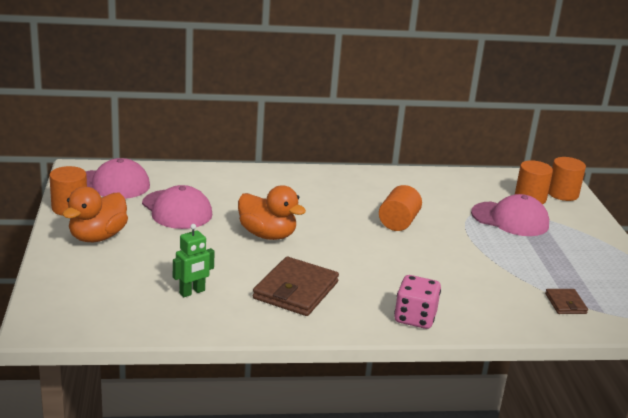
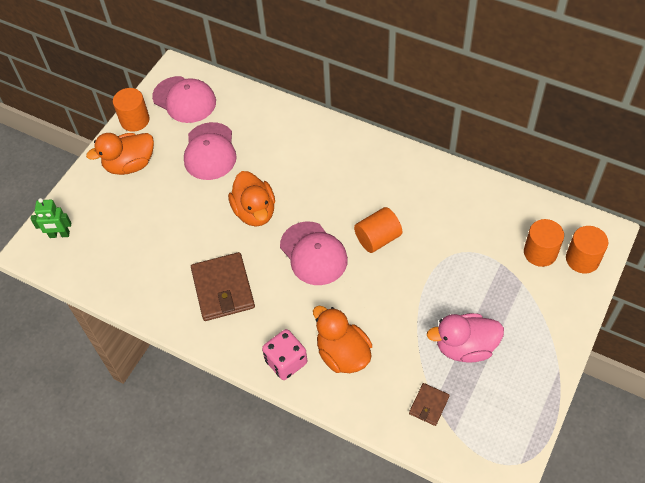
camera: 40 degrees right, 30 degrees up
green robot [173,224,215,297] -> green robot moved to [31,198,71,238]
brown wallet [253,257,339,316] -> brown wallet turned 75 degrees counterclockwise [191,252,255,321]
pink cap [471,194,549,236] -> pink cap moved to [280,221,348,285]
none -> orange duck [313,306,372,373]
none -> pink duck [427,313,504,363]

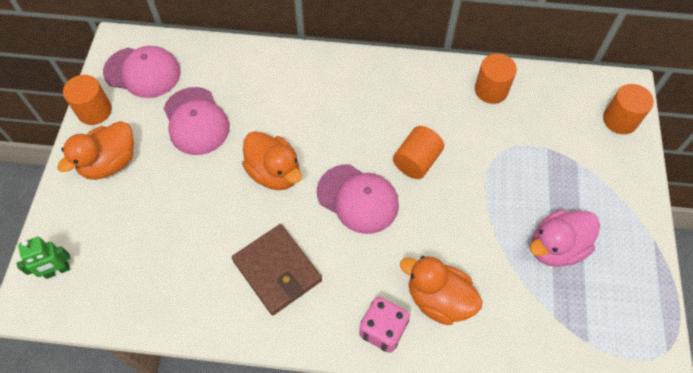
camera: 25 degrees left, 5 degrees up
brown wallet [409,383,450,426] -> none
orange cylinder [524,219,564,267] -> orange cylinder moved to [475,54,517,104]

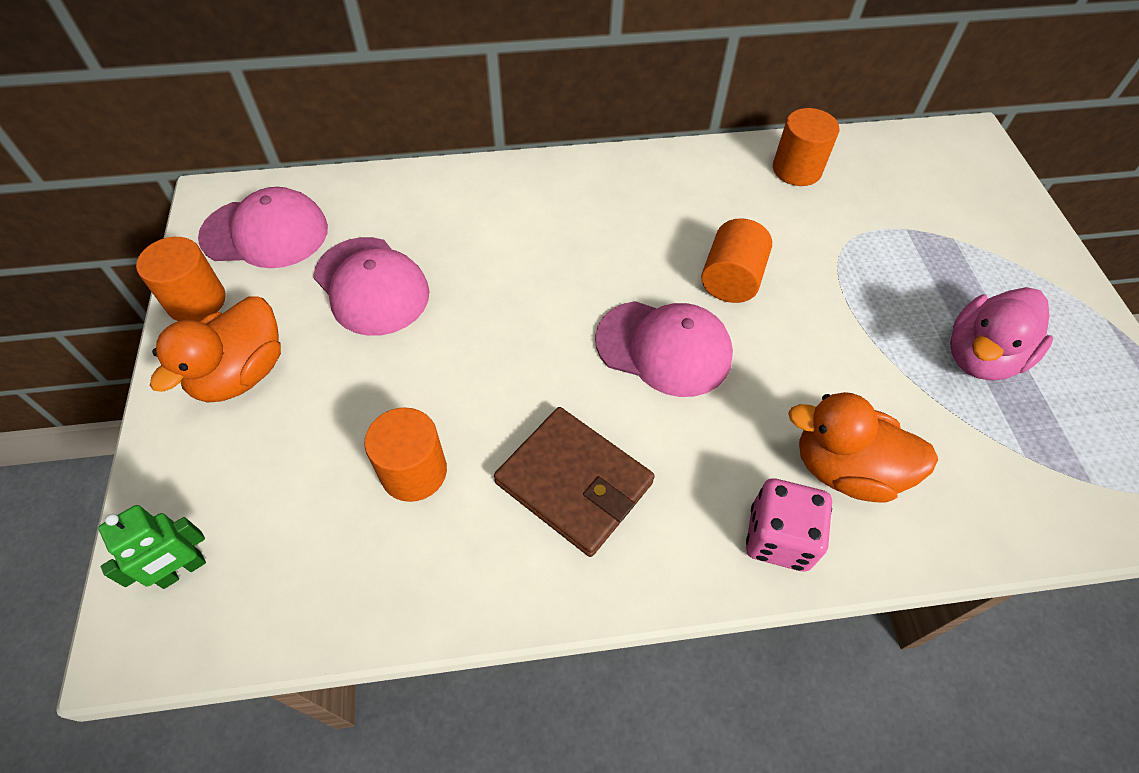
camera: 15 degrees left, 5 degrees down
orange duck [242,131,302,190] -> none
orange cylinder [603,84,654,134] -> orange cylinder moved to [364,407,447,502]

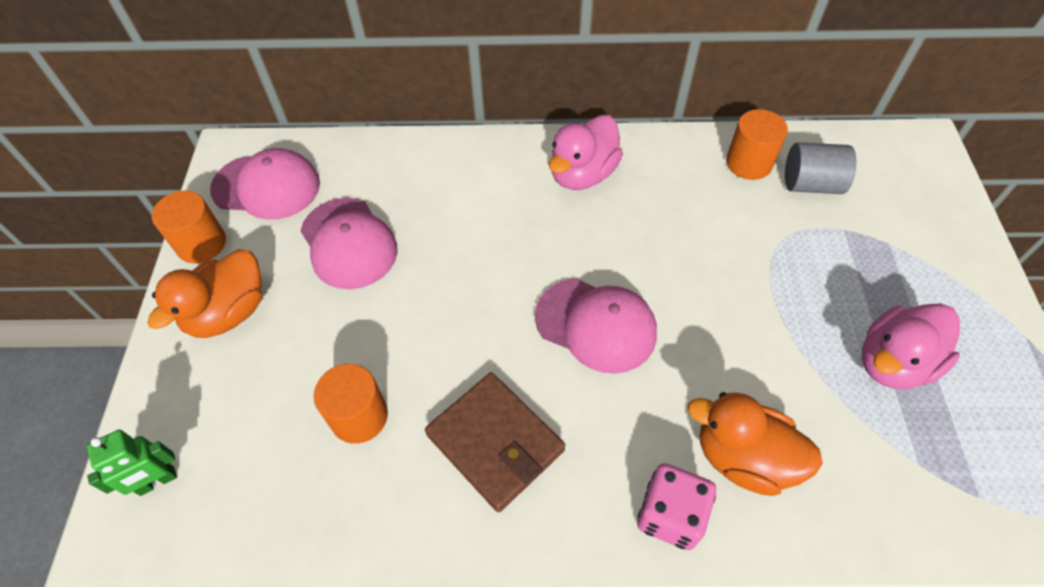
camera: 10 degrees right, 0 degrees up
orange cylinder [701,218,772,303] -> none
none -> pink duck [549,115,623,190]
none -> grey cylinder [785,142,856,194]

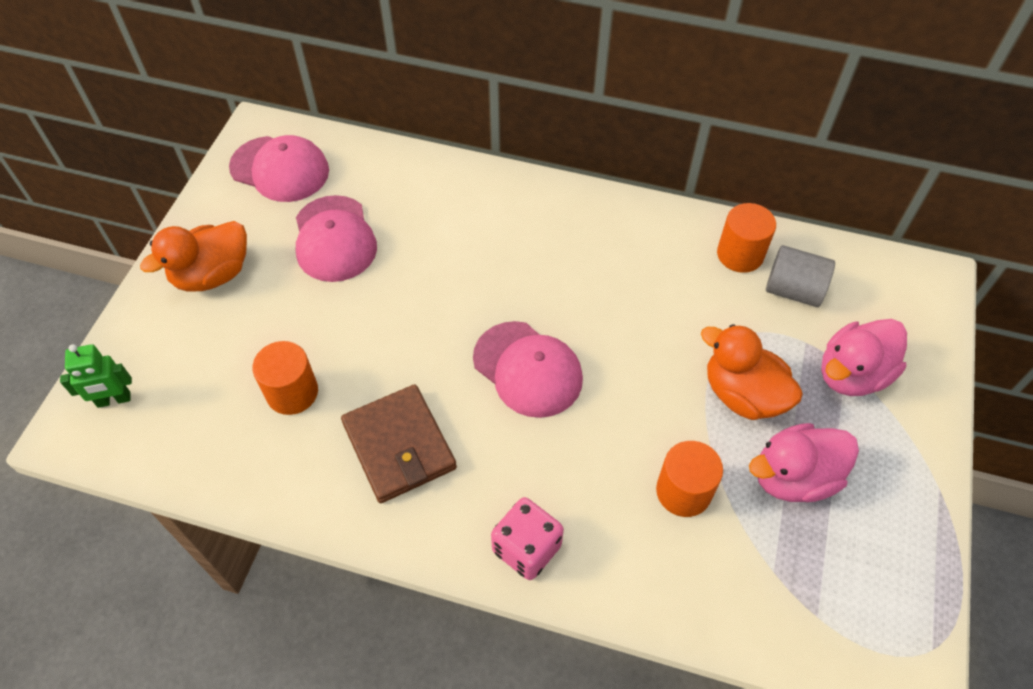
camera: 15 degrees right, 0 degrees up
orange cylinder [152,191,226,264] -> orange cylinder moved to [656,441,723,517]
pink duck [549,115,623,190] -> pink duck moved to [821,319,907,396]
orange duck [688,392,823,496] -> orange duck moved to [701,324,803,420]

